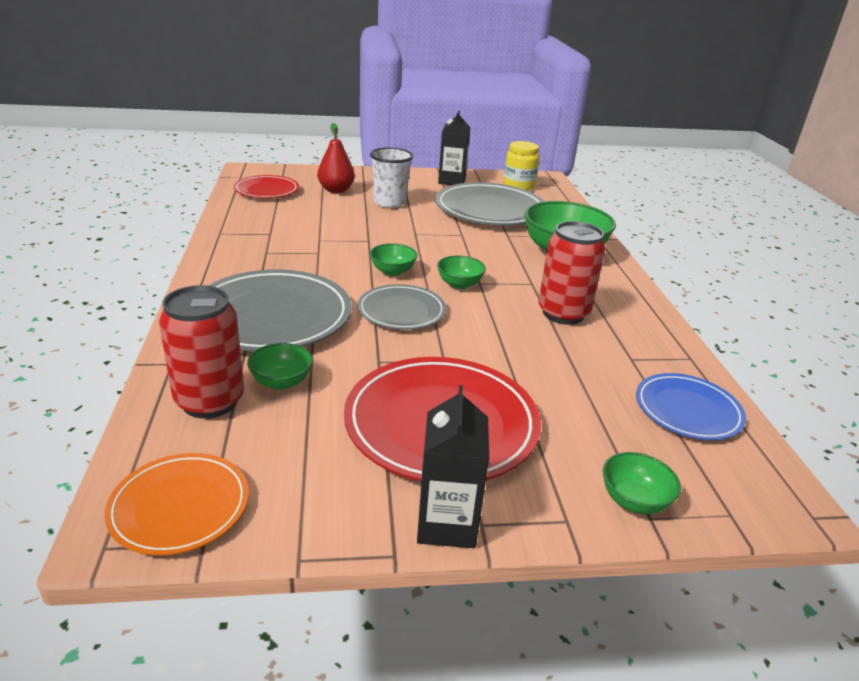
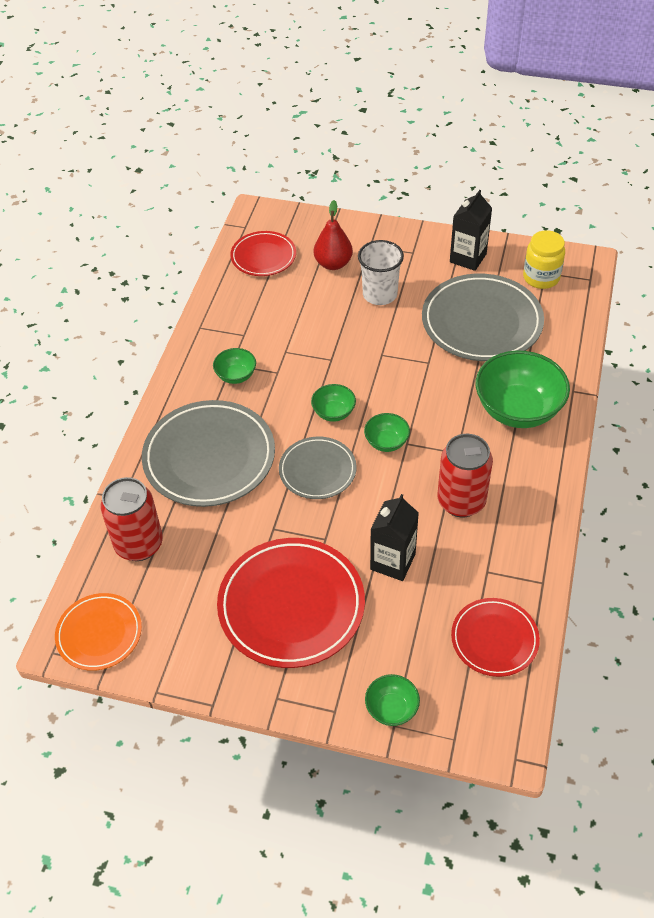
camera: 25 degrees right, 20 degrees up
green bowl [247,343,313,390] -> green bowl moved to [213,348,256,384]
black carton [417,385,489,548] -> black carton moved to [370,494,419,581]
blue plate [636,373,746,440] -> red plate [451,598,540,677]

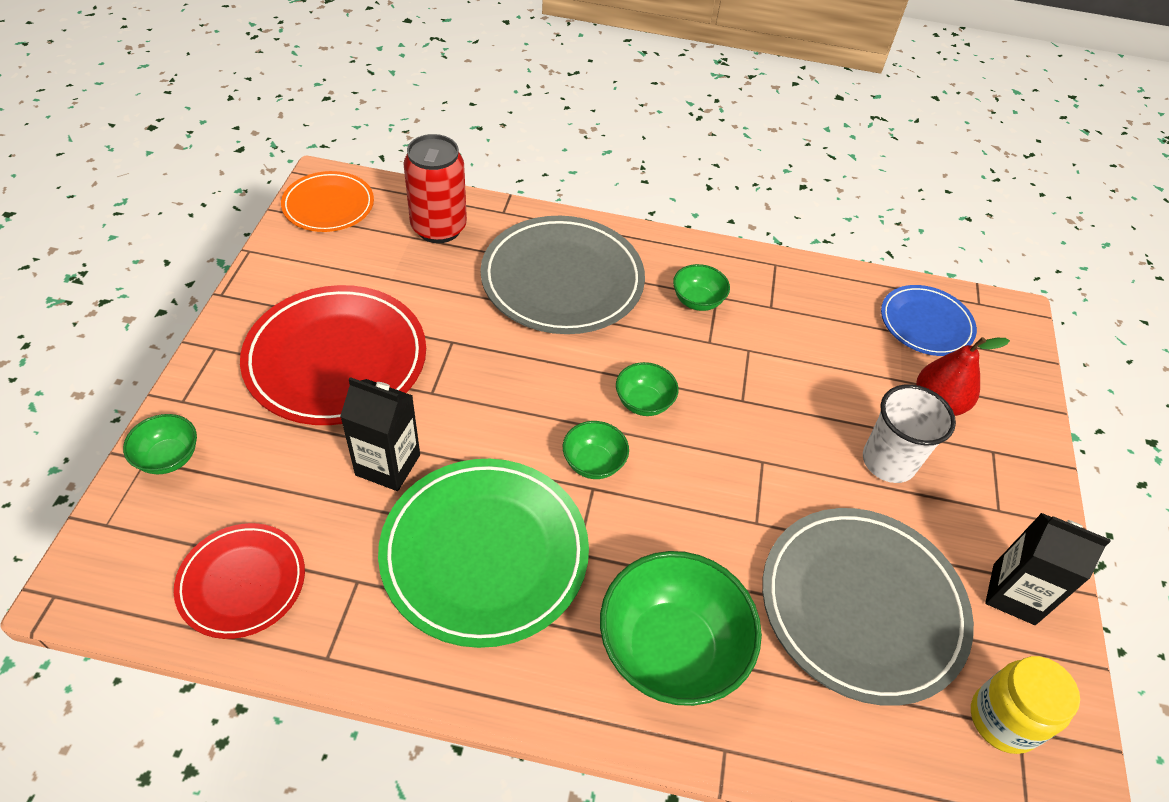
camera: 80 degrees right, 0 degrees up
red plate [230,231,296,276] -> blue plate [881,285,977,356]
grey plate [279,437,357,499] -> none
red can [437,434,493,517] -> green plate [378,459,589,648]

